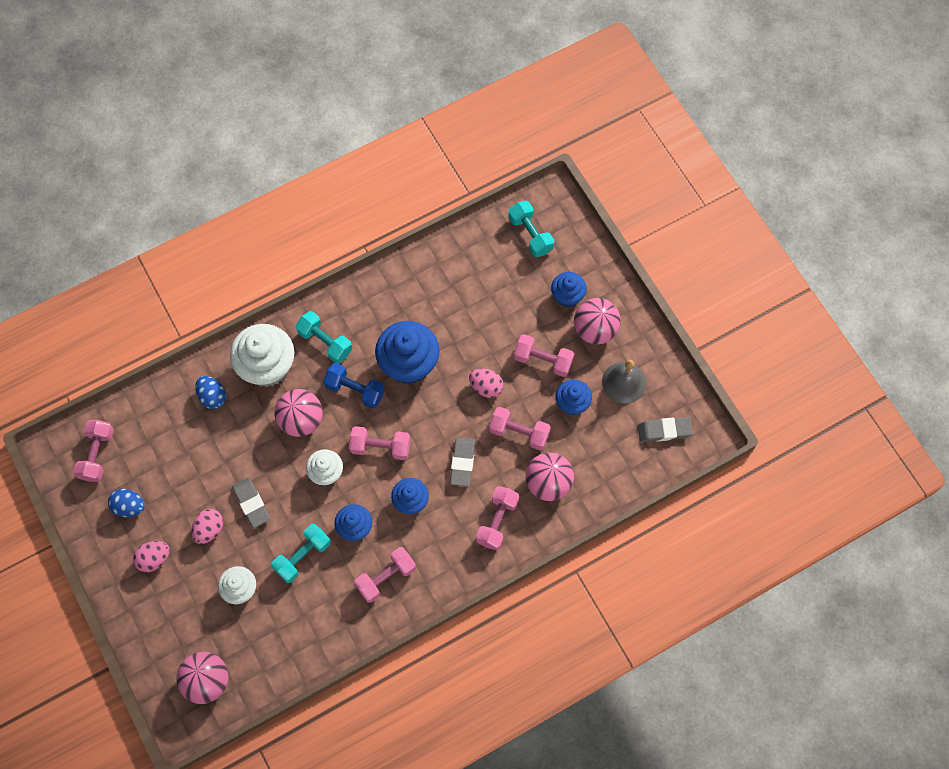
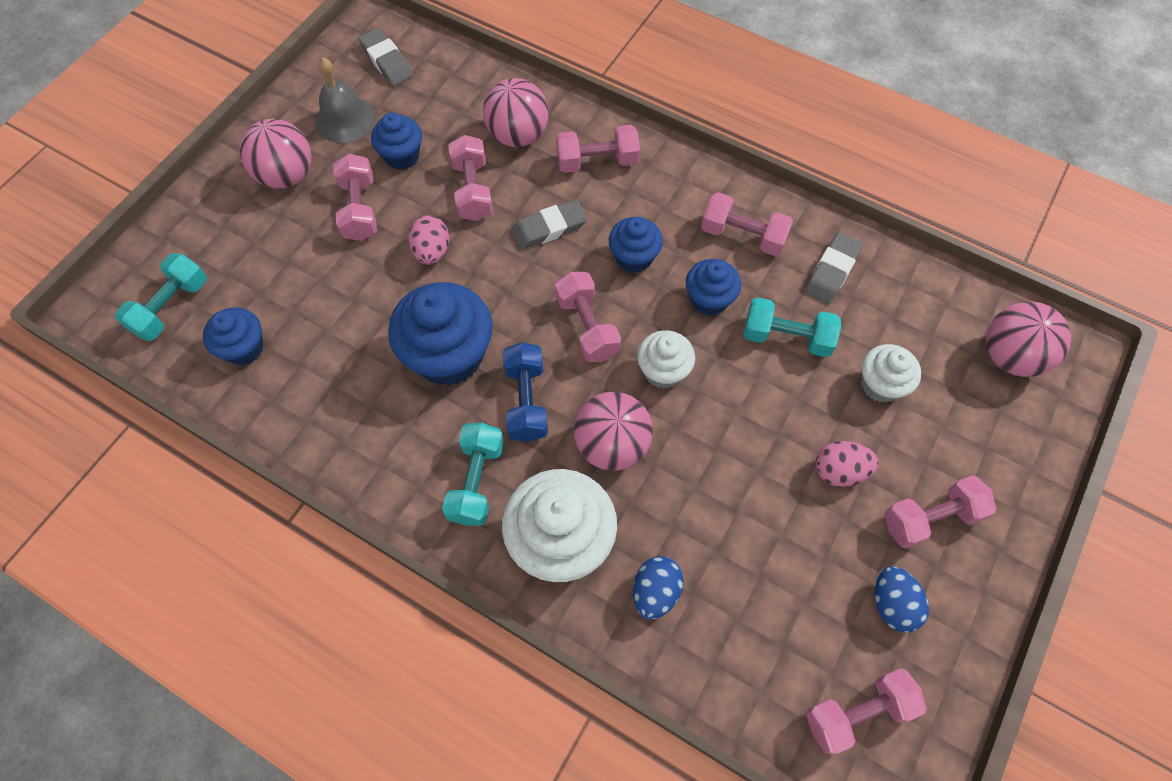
camera: 120 degrees left, 5 degrees down
pink egg [133,541,170,572] -> pink dumbbell [884,475,997,549]
grey eraser [232,478,270,528] -> grey eraser moved to [804,232,863,305]
blue cupcake [551,272,587,307] -> blue cupcake moved to [203,307,264,365]

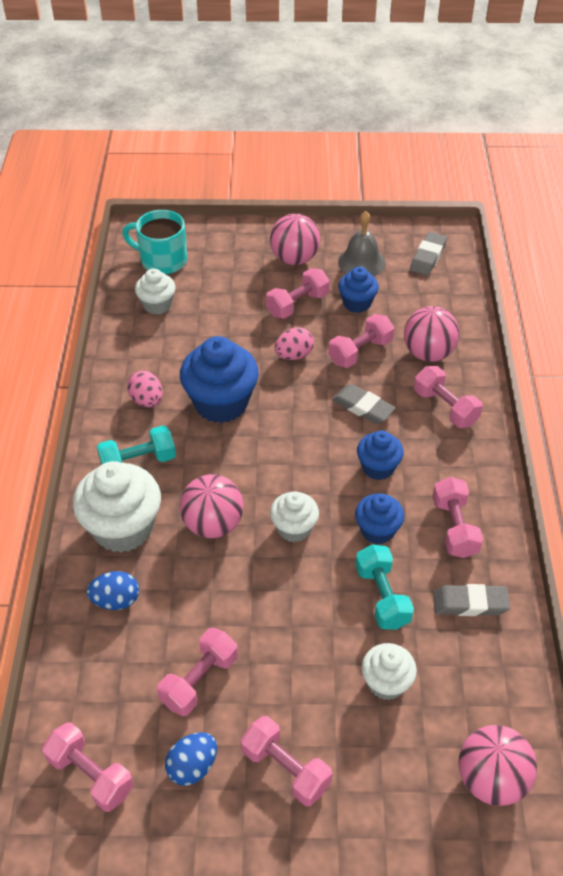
camera: 60 degrees right, 15 degrees down
turquoise dumbbell [115,253,207,341] -> turquoise mug [122,210,187,274]
blue cupcake [203,307,264,365] -> white cupcake [135,268,176,315]
blue dumbbell [503,342,548,442] -> none
pink dumbbell [555,272,621,363] -> pink dumbbell moved to [157,628,238,716]
pink egg [815,441,878,487] -> pink egg moved to [127,371,163,407]

